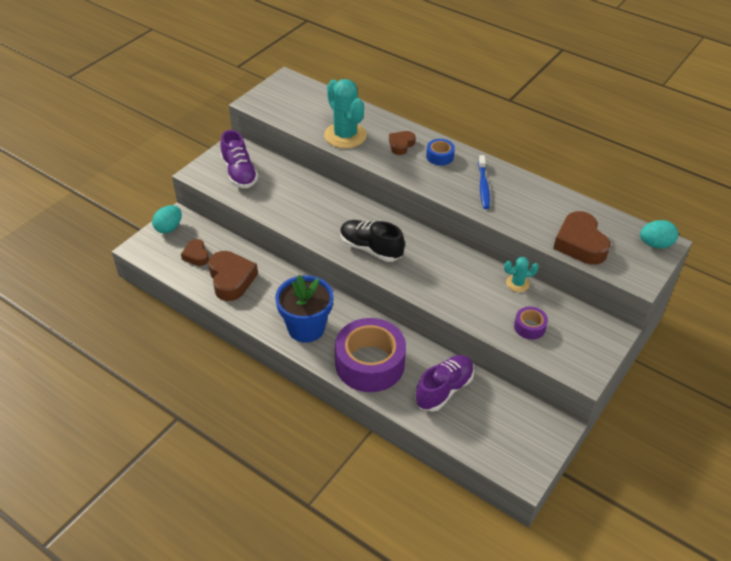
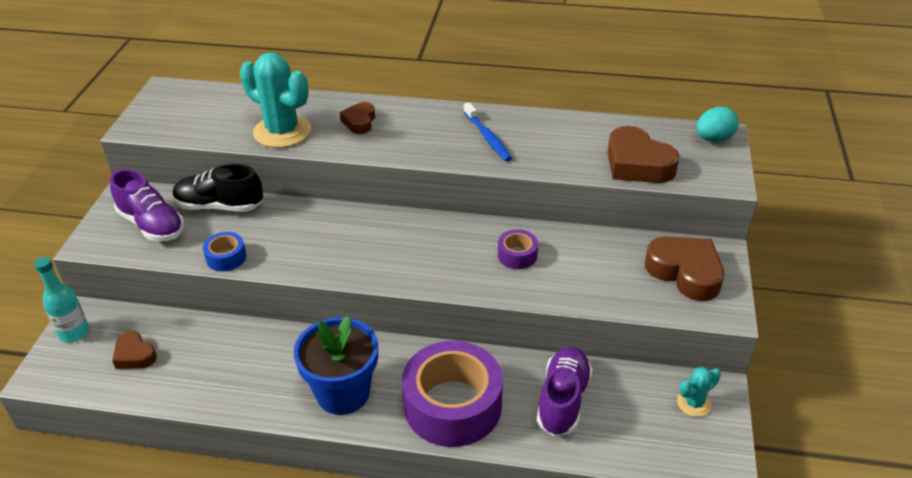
camera: 25 degrees left, 5 degrees down
turquoise egg [152,205,182,234] -> turquoise bottle [34,257,89,343]
brown heart [208,251,258,301] -> brown heart moved to [645,237,724,301]
black shoe [340,220,405,262] -> black shoe moved to [173,164,263,212]
blue tape [426,139,455,166] -> blue tape moved to [203,232,246,271]
turquoise cactus [504,257,539,292] -> turquoise cactus moved to [677,367,721,417]
purple tape [514,306,548,340] -> purple tape moved to [498,229,538,269]

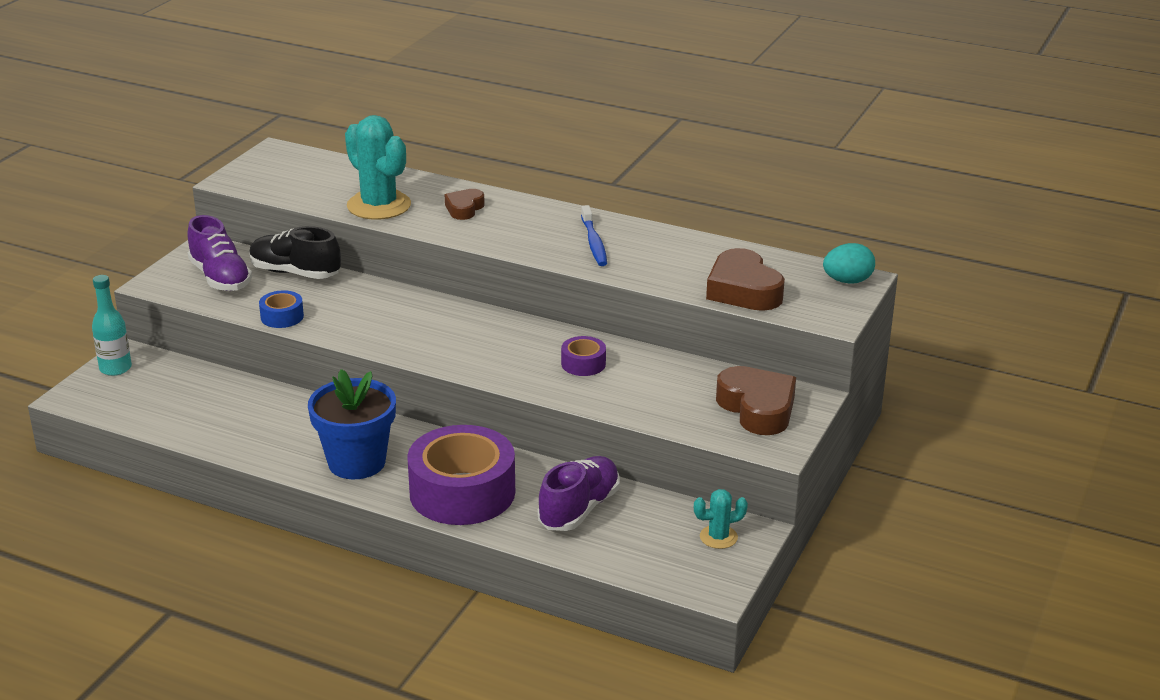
camera: 15 degrees right, 10 degrees down
brown heart [112,331,157,369] -> none

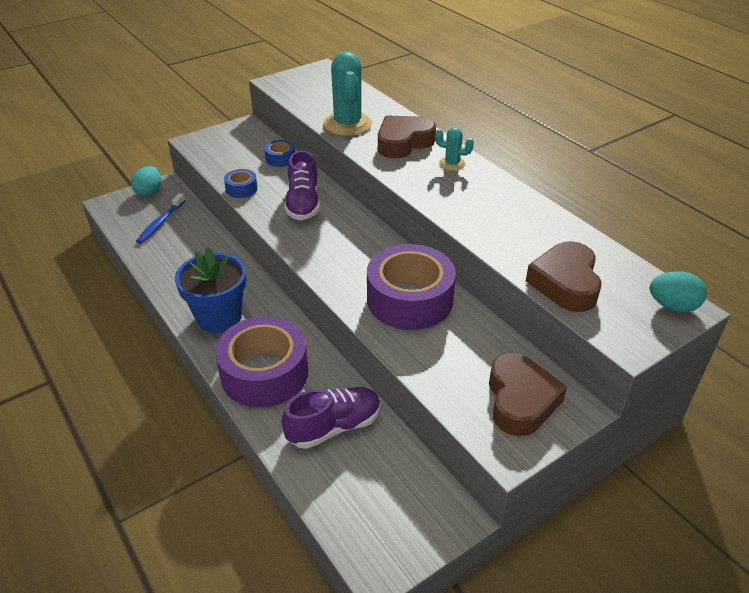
camera: 30 degrees right, 10 degrees up
turquoise bottle [92,275,132,376] -> turquoise egg [131,166,161,197]
purple shoe [188,215,252,291] -> purple shoe moved to [284,150,320,220]
black shoe [249,226,341,279] -> blue tape [264,140,295,167]
brown heart [445,189,485,220] -> brown heart [378,116,436,158], size x1.76
purple tape [561,336,606,376] -> purple tape [367,244,456,330], size x2.25
blue toothbrush [581,205,607,266] -> blue toothbrush moved to [136,193,185,244]
turquoise cactus [694,489,748,549] -> turquoise cactus moved to [435,127,474,171]

